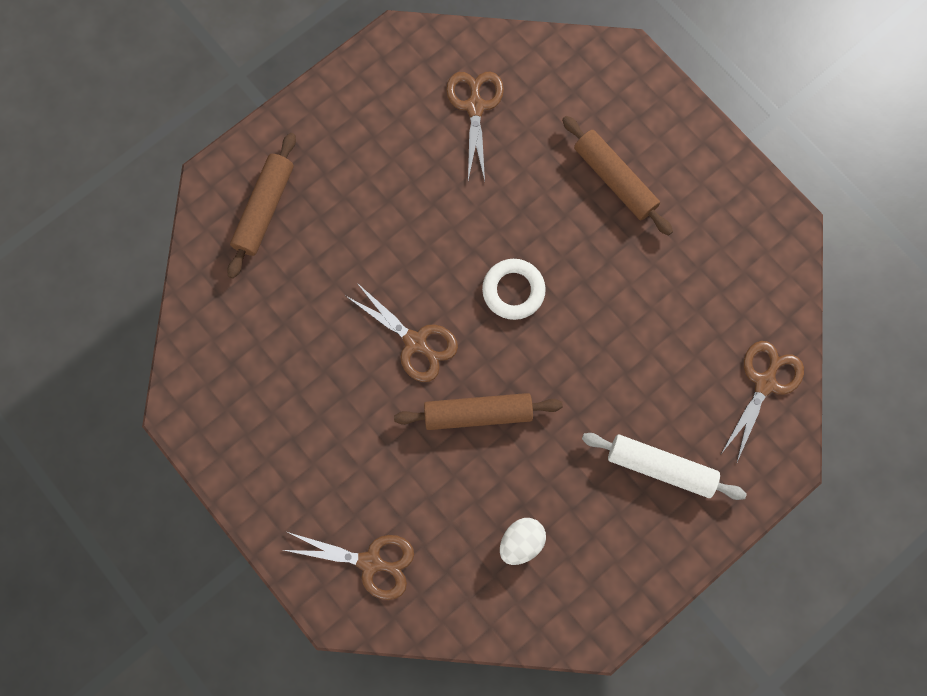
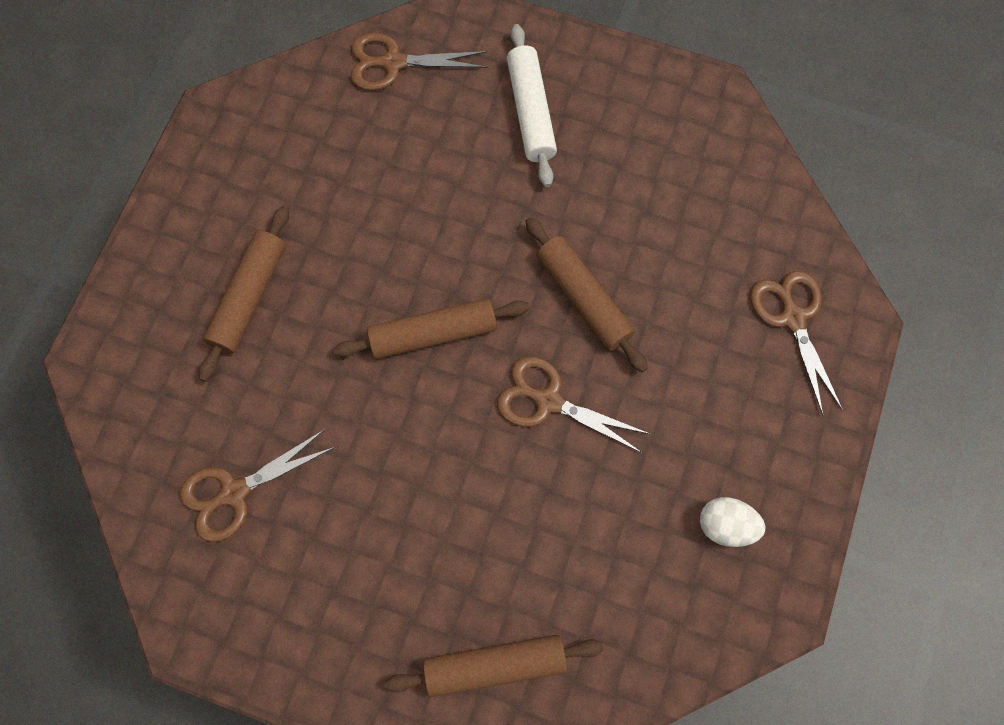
camera: 120 degrees left, 5 degrees down
brown scissors [346,282,458,382] -> brown scissors turned 75 degrees counterclockwise [497,356,650,453]
white ring [482,259,546,320] -> brown rolling pin [333,298,529,359]
white egg [500,518,546,565] -> white egg moved to [700,497,765,547]

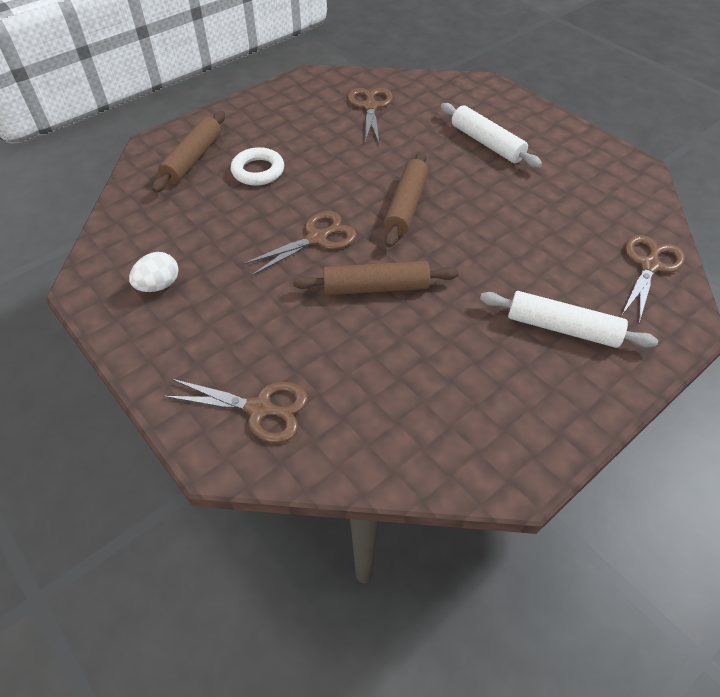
camera: 120 degrees right, 20 degrees down
brown rolling pin [199,206,289,382] -> white rolling pin [441,103,542,168]
none -> white ring [231,147,284,186]

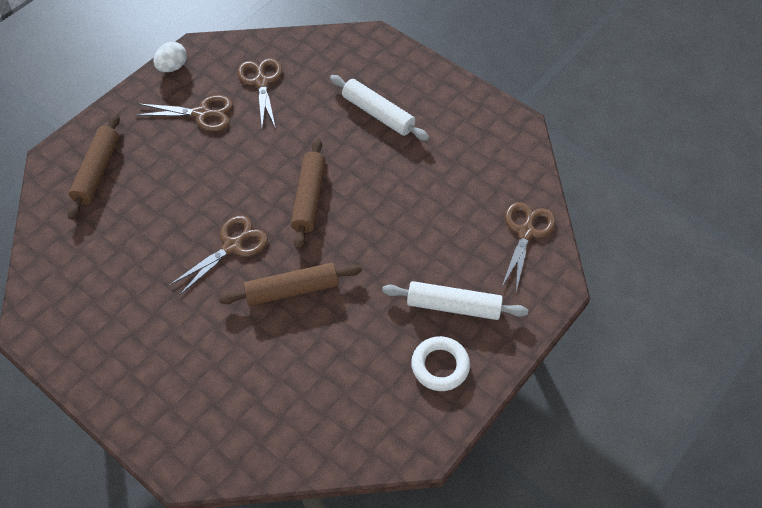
camera: 10 degrees left, 5 degrees up
white egg [129,252,179,292] -> white egg moved to [154,42,187,72]
brown scissors [163,379,308,443] -> brown scissors moved to [136,95,233,131]
white ring [231,147,284,186] -> white ring moved to [411,336,470,391]

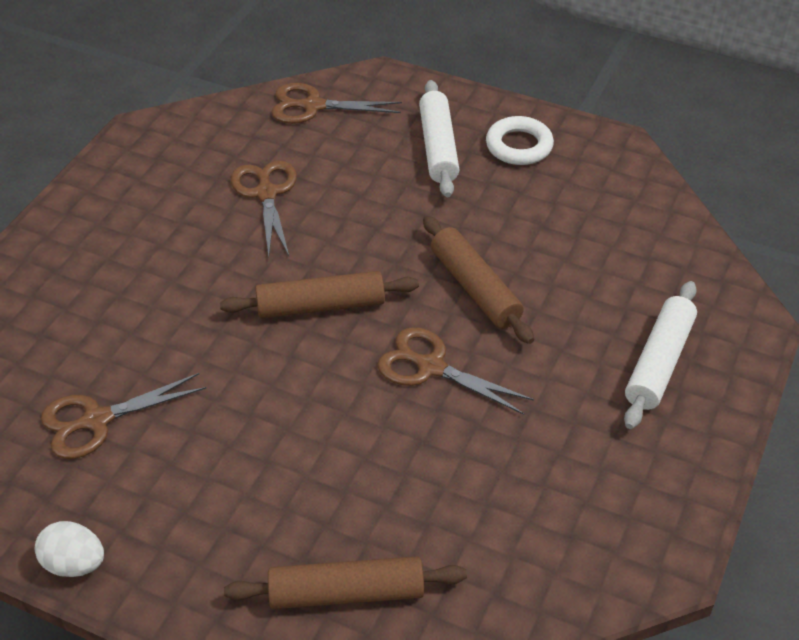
camera: 105 degrees left, 10 degrees down
brown scissors [136,95,233,131] -> brown scissors moved to [231,160,297,256]
white rolling pin [330,75,429,141] -> white rolling pin moved to [624,281,697,429]

